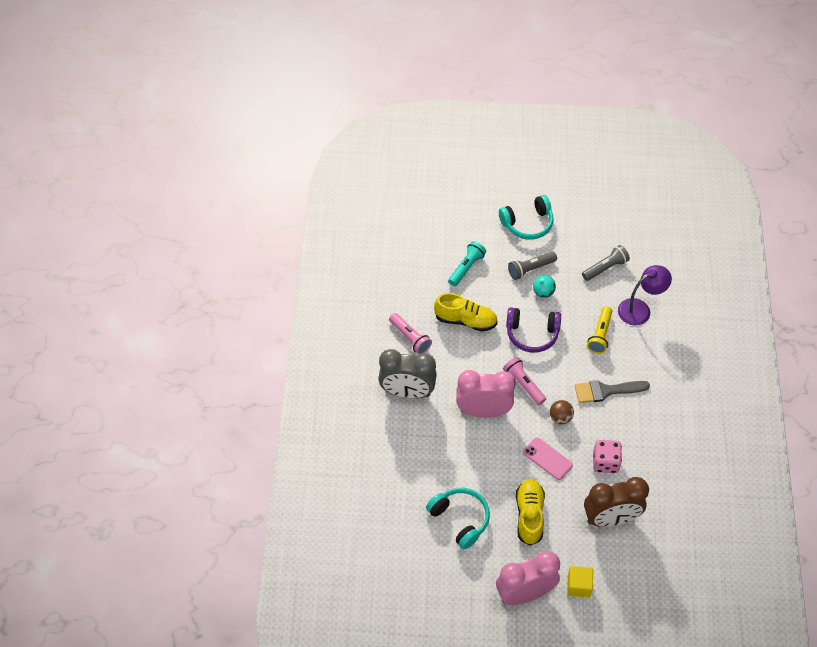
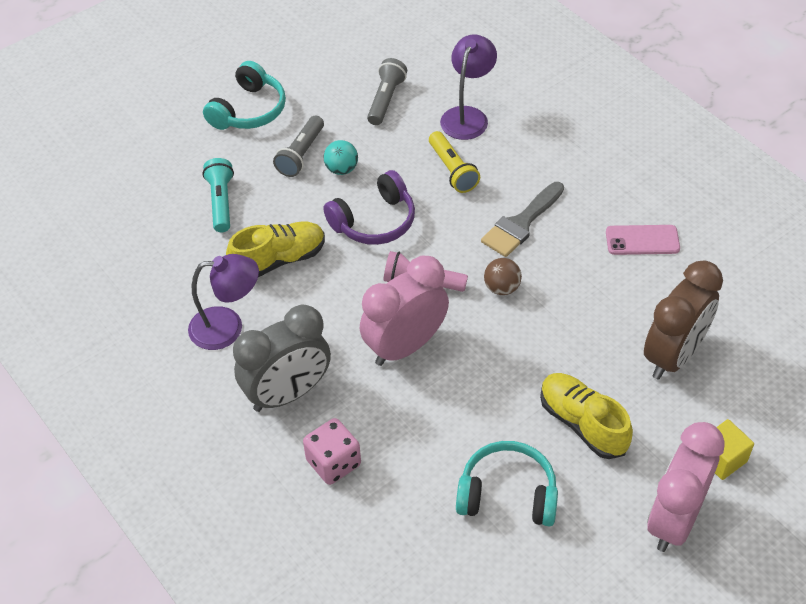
camera: 40 degrees left, 5 degrees down
pink flashlight [389,313,432,354] -> purple lamp [188,254,259,350]
pink phone [523,437,573,480] -> pink phone moved to [606,225,680,255]
pink dice [593,440,622,473] -> pink dice moved to [303,418,361,485]

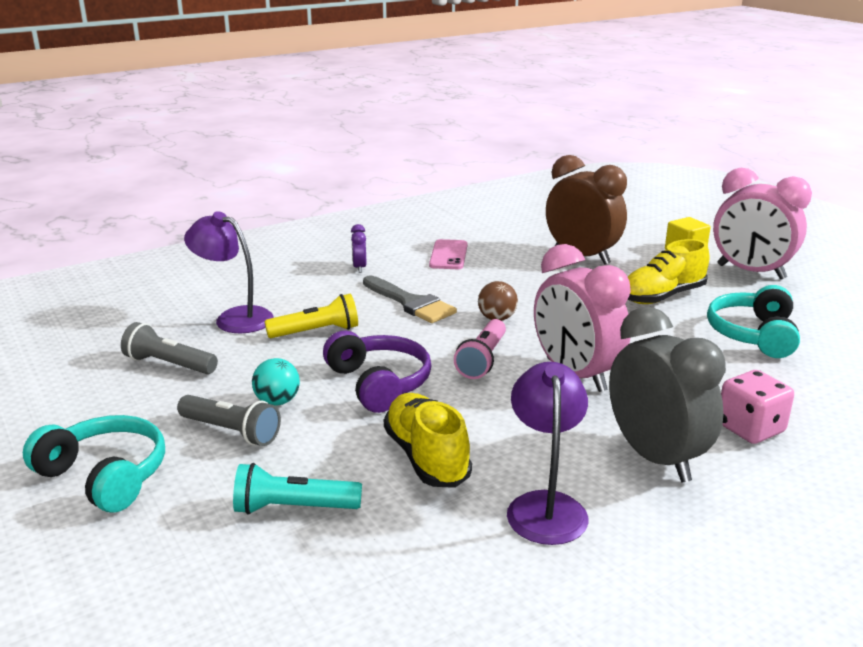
camera: 85 degrees left, 25 degrees down
none -> purple clock [351,224,366,273]

